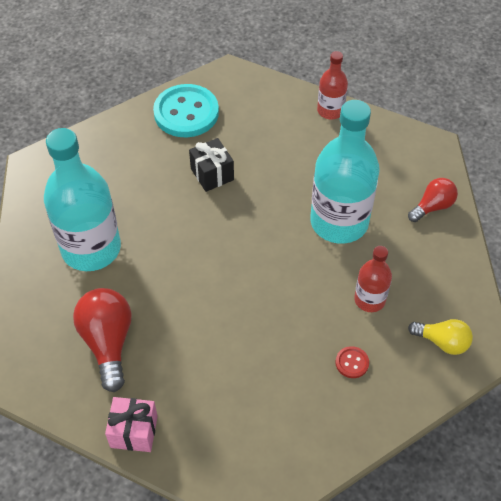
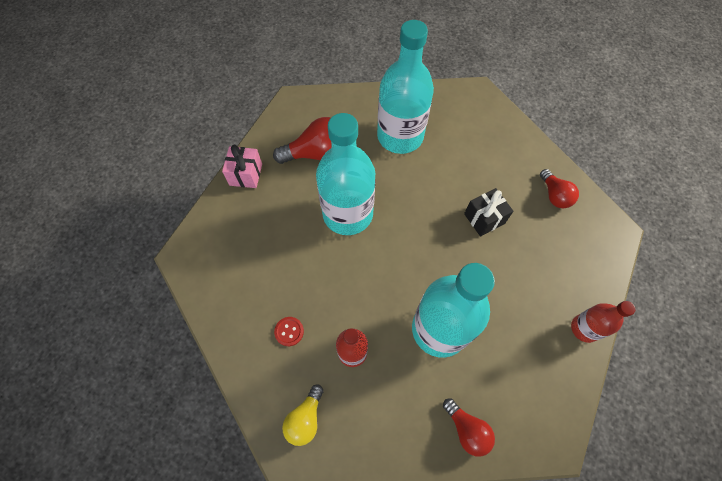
camera: 90 degrees right, 10 degrees up
turquoise button [153,84,219,137] -> red light bulb [540,169,579,208]
none -> turquoise bottle [316,113,375,235]

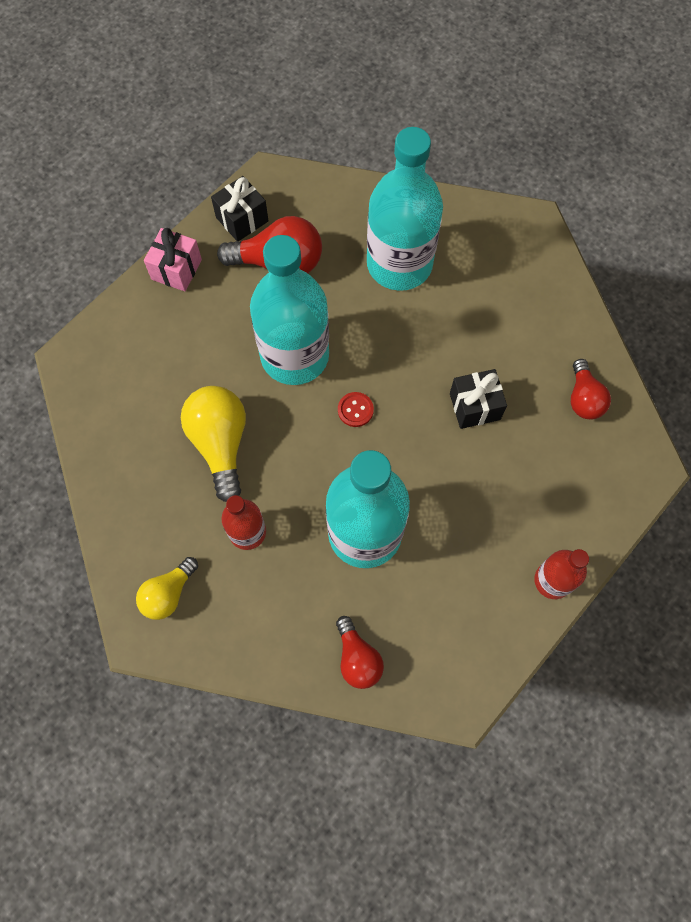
camera: 15 degrees right, 5 degrees up
red button [274,317,304,346] -> red button moved to [338,392,374,427]
none -> yellow light bulb [181,386,246,502]
none -> black gift [211,176,268,241]

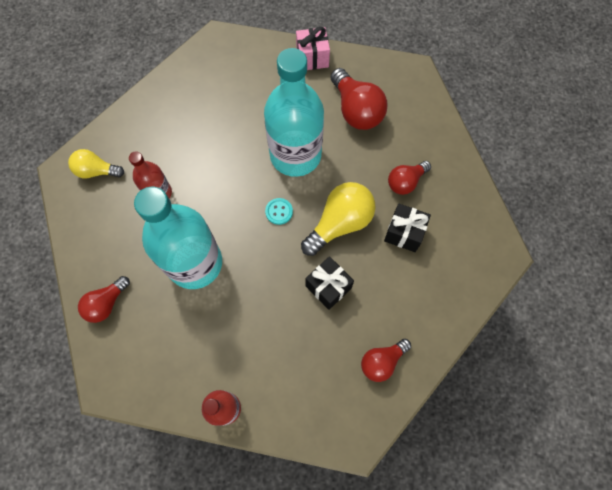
camera: 60 degrees right, 0 degrees up
yellow light bulb [181,386,246,502] -> yellow light bulb moved to [301,182,376,256]
black gift [211,176,268,241] -> black gift moved to [384,204,431,252]
red button [338,392,374,427] -> turquoise button [265,198,293,225]
turquoise bottle [367,127,443,291] -> red light bulb [388,161,431,195]

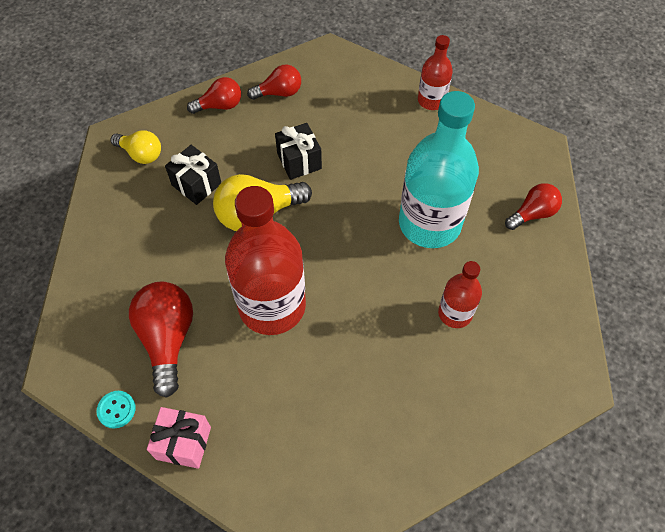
camera: 160 degrees left, 10 degrees down
yellow light bulb [68,149,124,178] -> yellow light bulb moved to [110,130,161,164]
turquoise bottle [264,48,324,177] -> red bottle [225,186,306,335]
turquoise button [265,198,293,225] -> turquoise button moved to [97,391,136,428]
red light bulb [388,161,431,195] -> red light bulb moved to [187,77,241,114]

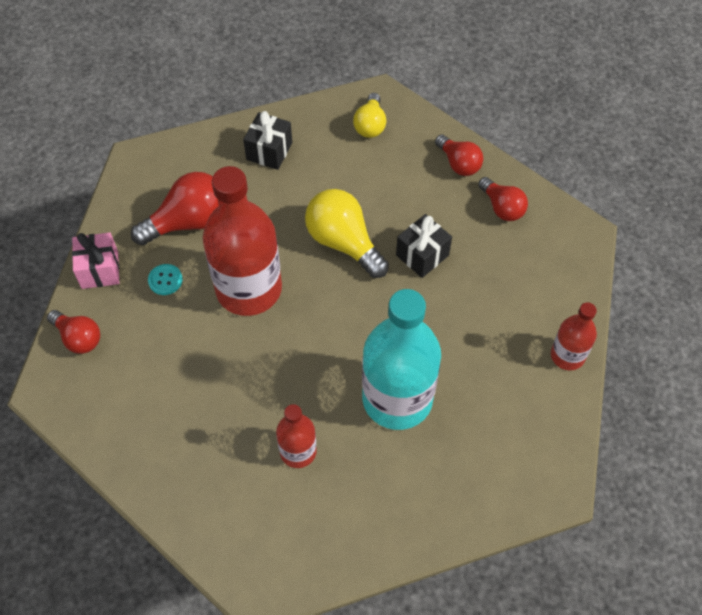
camera: 70 degrees right, 0 degrees up
turquoise button [97,391,136,428] -> turquoise button moved to [148,264,183,295]
black gift [165,145,221,205] -> black gift moved to [243,111,292,170]
red light bulb [505,183,562,230] -> red light bulb moved to [47,310,100,354]

